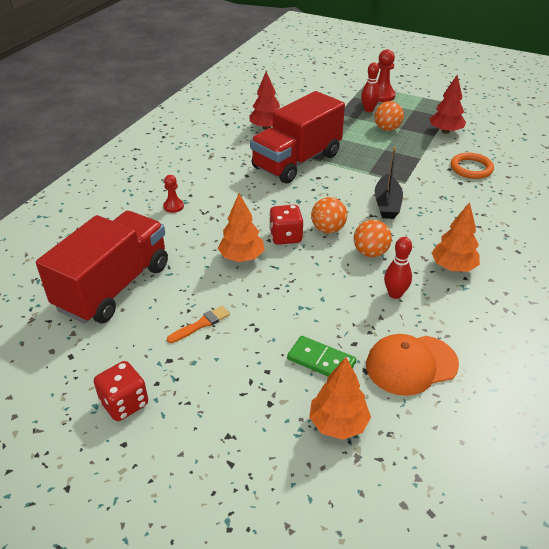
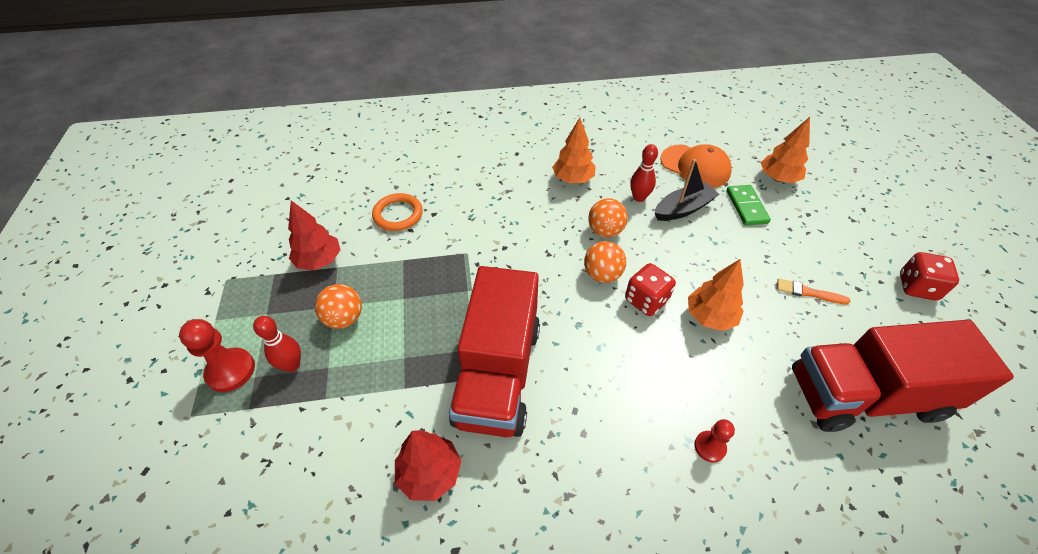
camera: 125 degrees left, 10 degrees up
red truck [250,91,345,184] -> red truck turned 90 degrees clockwise [449,266,540,437]
black boat [375,147,403,219] -> black boat moved to [655,159,719,221]

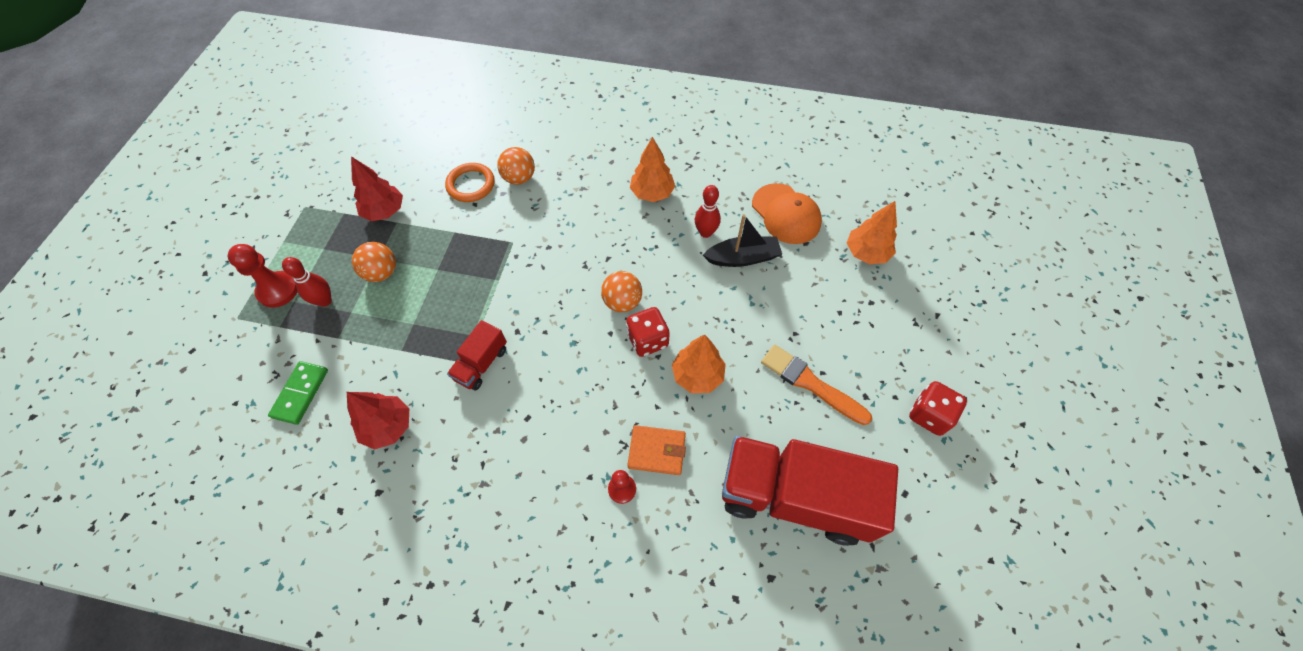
camera: 20 degrees right, 10 degrees up
red truck [449,266,540,437] -> red truck [447,320,507,390], size x0.46
orange ball [588,198,628,237] -> orange ball moved to [497,147,535,185]
green domino [727,185,771,225] -> green domino moved to [268,361,328,425]
orange brush [777,278,850,305] -> orange brush [761,344,872,425], size x1.67
none -> orange wallet [628,425,686,475]

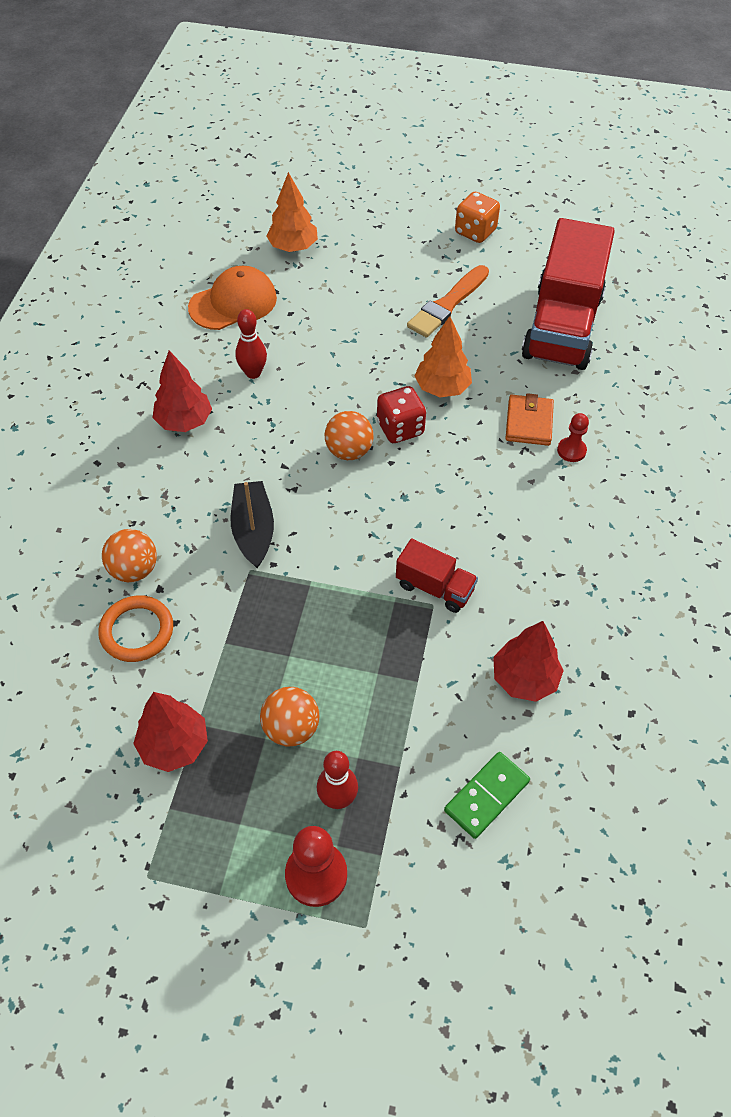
camera: 90 degrees left, 5 degrees down
green domino [268,361,328,425] -> green domino turned 60 degrees counterclockwise [444,752,530,839]
orange tree [630,137,675,202] -> red tree [153,351,212,432]
black boat [703,214,782,267] -> black boat moved to [231,481,274,568]
red dice [909,381,967,436] -> orange dice [455,192,500,243]

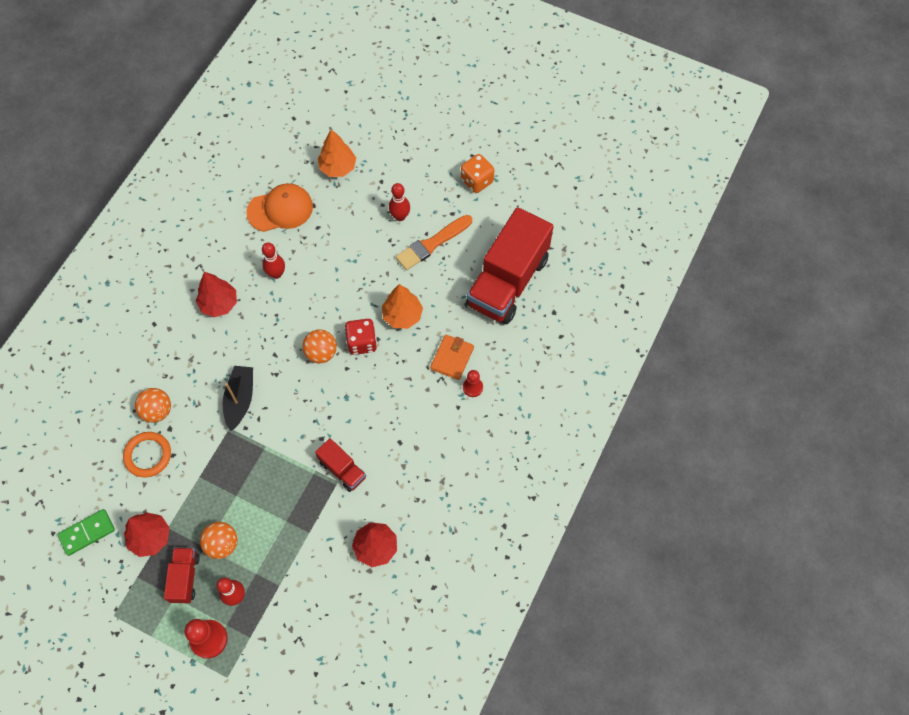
camera: 15 degrees right, 10 degrees up
green domino [444,752,530,839] -> green domino moved to [57,509,115,556]
none -> red truck [164,548,200,603]
none -> red bowling pin [389,183,410,221]

